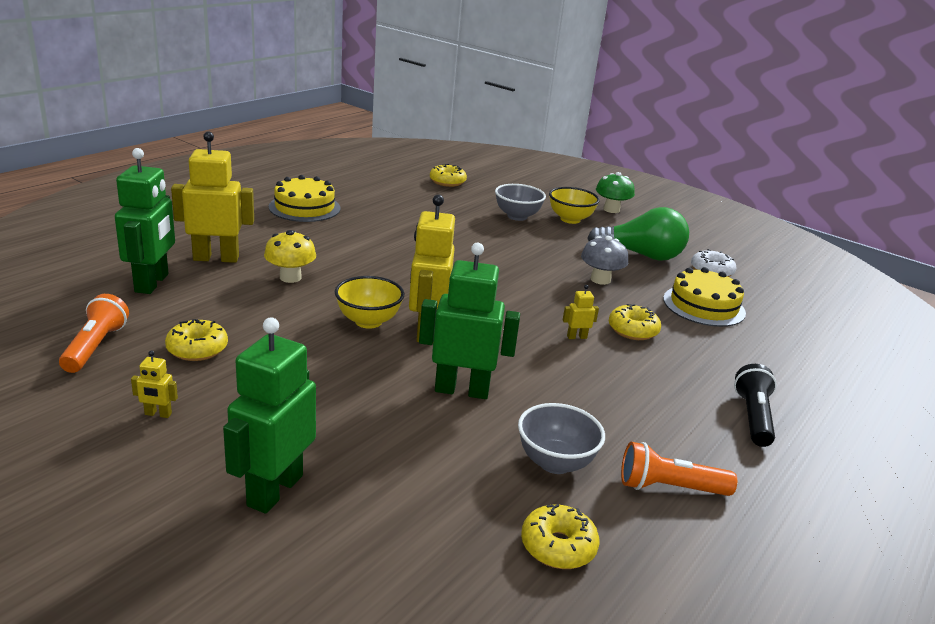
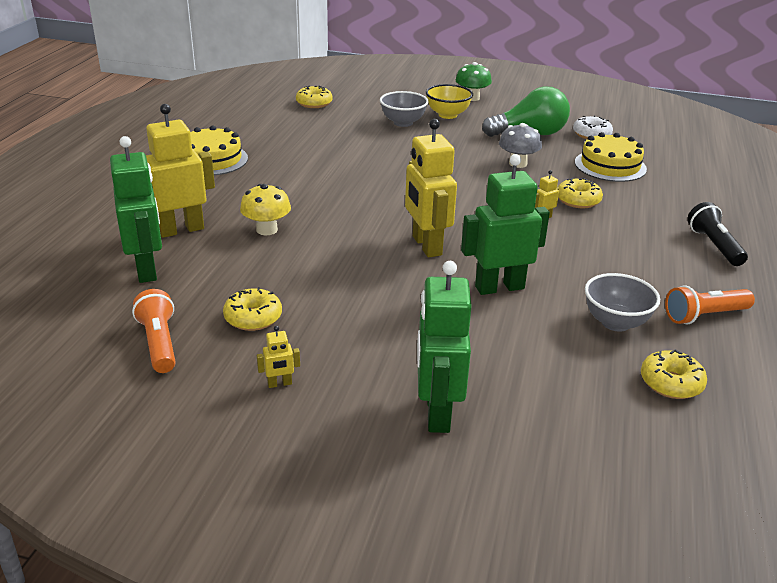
camera: 20 degrees left, 5 degrees up
yellow bowl [335,276,404,329] -> none

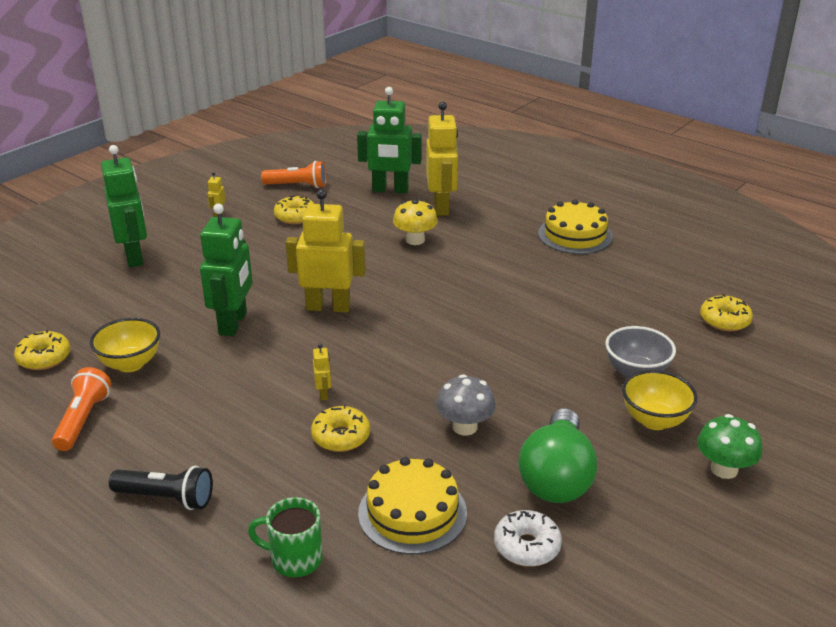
camera: 115 degrees right, 0 degrees up
green robot [417,261,472,433] -> green robot turned 45 degrees clockwise [101,145,147,267]
grey bowl [585,273,660,332] -> yellow bowl [90,318,160,372]
none -> green mug [248,497,323,577]

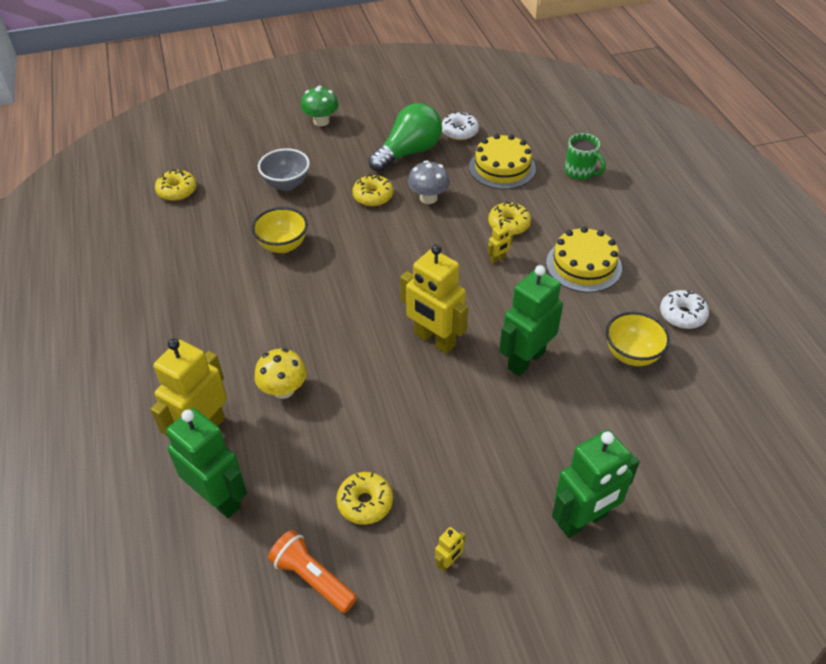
camera: 145 degrees left, 15 degrees up
yellow donut [14,330,70,370] -> yellow donut moved to [352,174,393,207]
orange flashlight [52,367,111,451] -> white donut [660,290,709,329]
green robot [101,145,147,267] -> green robot turned 135 degrees counterclockwise [552,430,640,538]
black flashlight [109,466,213,510] -> none
yellow robot [313,344,331,401] -> yellow robot turned 150 degrees counterclockwise [488,222,513,264]
yellow cake [538,200,612,254] -> yellow cake moved to [546,227,622,292]
yellow bowl [622,370,698,430] -> yellow bowl moved to [252,207,308,253]

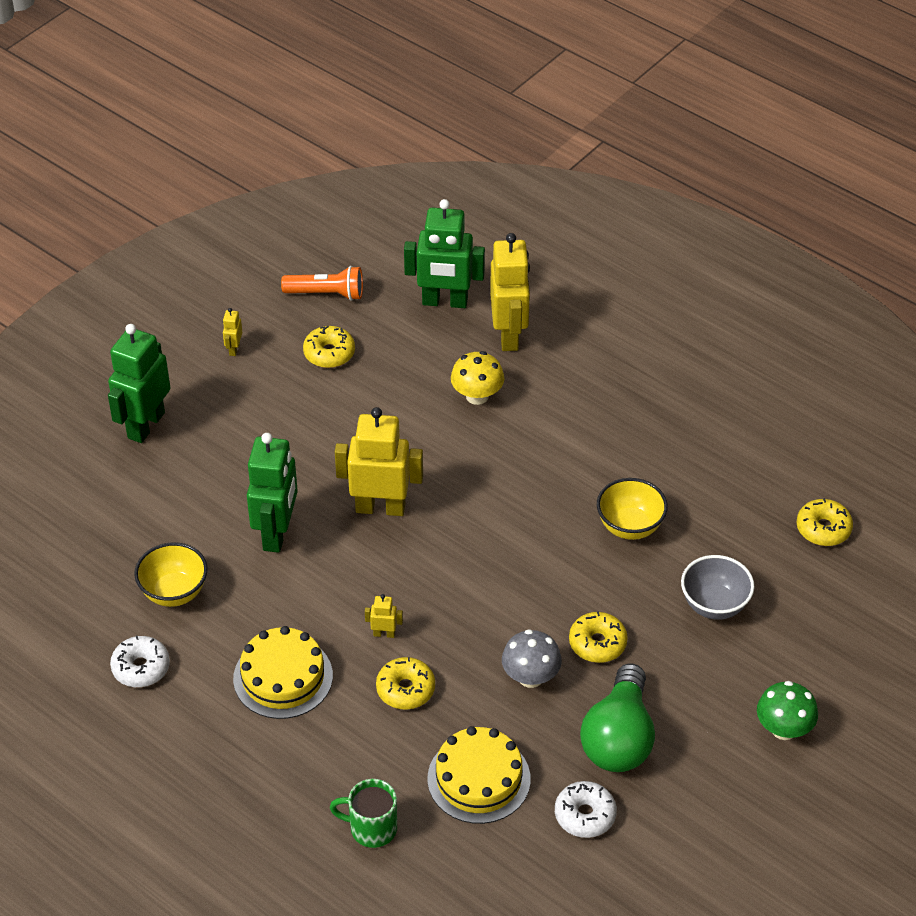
camera: 145 degrees right, 0 degrees up
yellow robot [488,222,513,264] -> yellow robot turned 75 degrees clockwise [365,594,403,638]

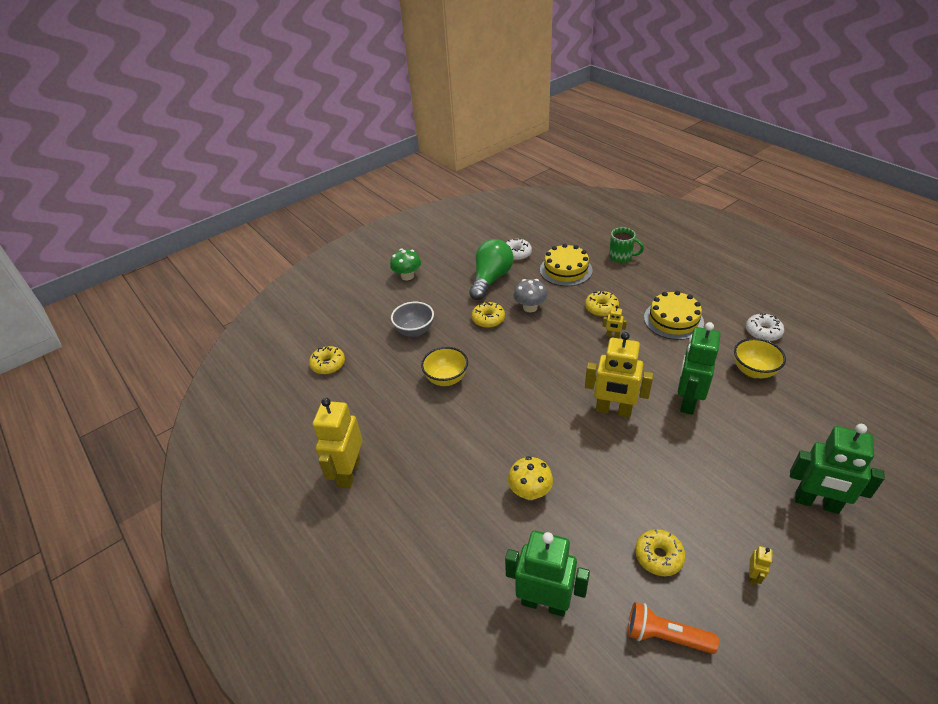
camera: 165 degrees left, 5 degrees down
green robot [108,324,170,443] -> green robot turned 75 degrees clockwise [790,424,885,514]
yellow robot [490,233,530,351] -> yellow robot moved to [313,398,363,488]

